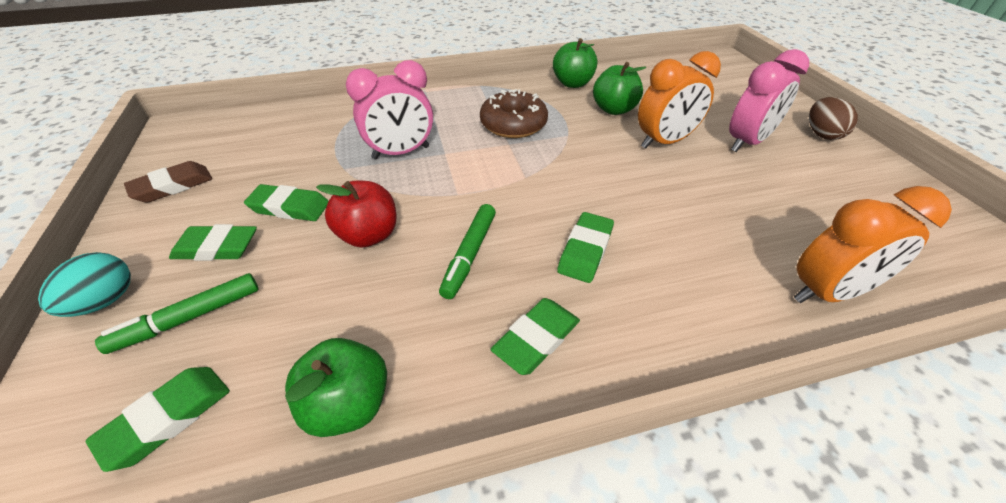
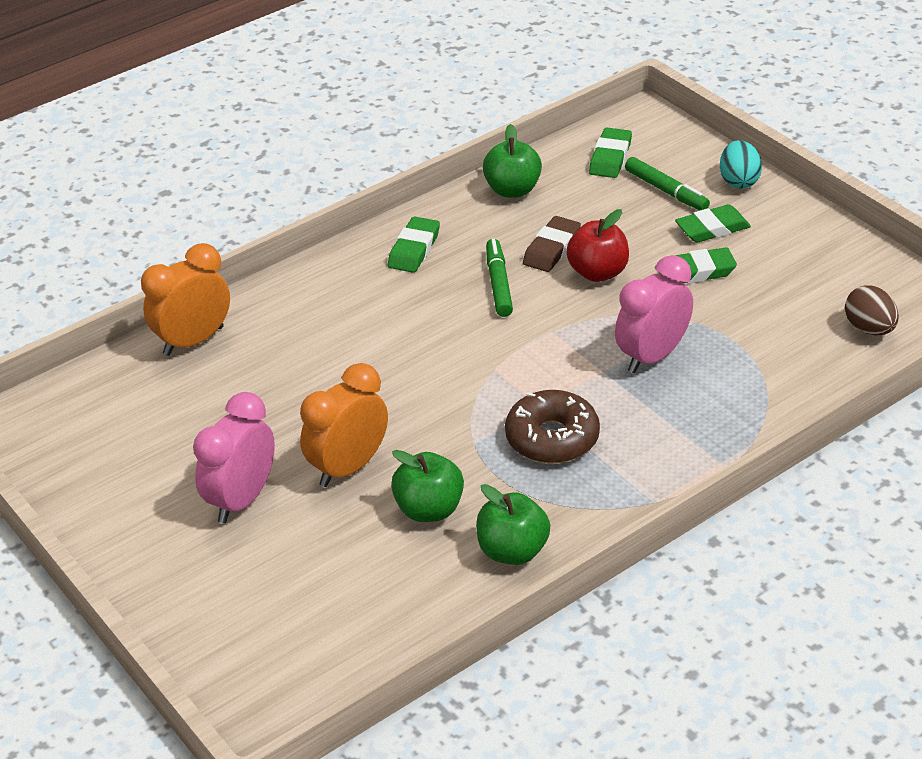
camera: 160 degrees right, 5 degrees down
green marker [95,273,258,354] -> green marker turned 105 degrees clockwise [625,157,710,210]
brown eraser [124,161,212,203] -> brown eraser moved to [523,216,581,272]
green eraser [557,212,614,283] -> none
brown egg [809,97,858,140] -> brown egg moved to [845,285,899,335]

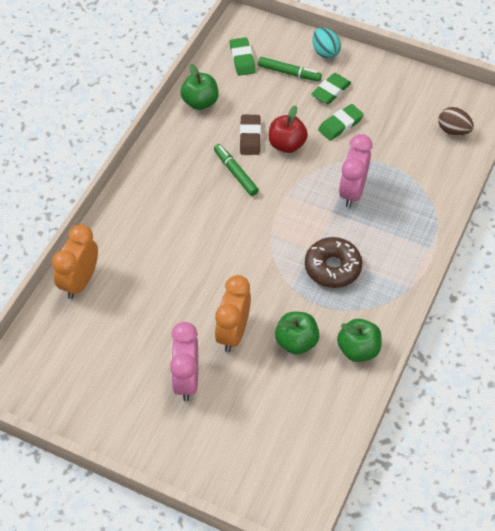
camera: 30 degrees left, 15 degrees up
green eraser [388,216,440,273] -> none

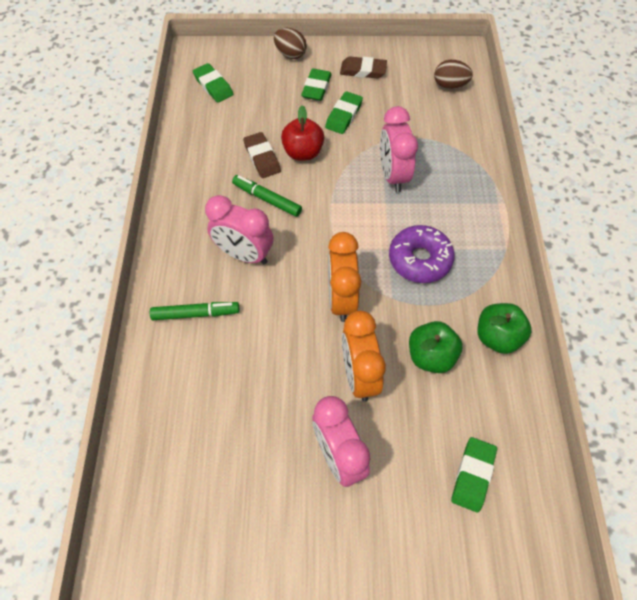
camera: 25 degrees left, 5 degrees up
orange clock [52,224,98,299] -> orange clock moved to [328,232,361,322]
green apple [181,64,219,110] -> none
green marker [258,57,322,82] -> green marker moved to [150,302,239,320]
brown donut [305,237,362,288] -> purple donut [389,225,455,283]
turquoise egg [313,28,341,59] -> brown egg [274,28,307,59]
none -> pink clock [205,195,273,264]
none -> brown eraser [340,56,387,78]
none -> green eraser [451,437,497,513]

